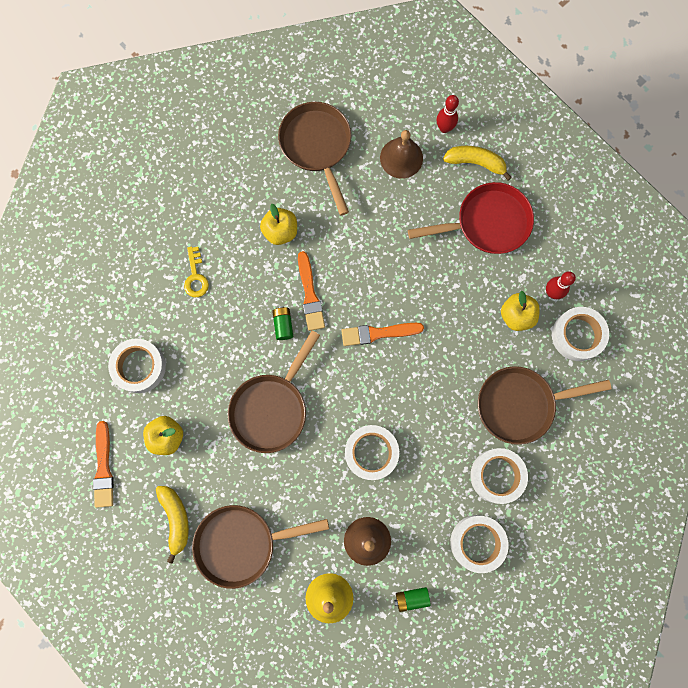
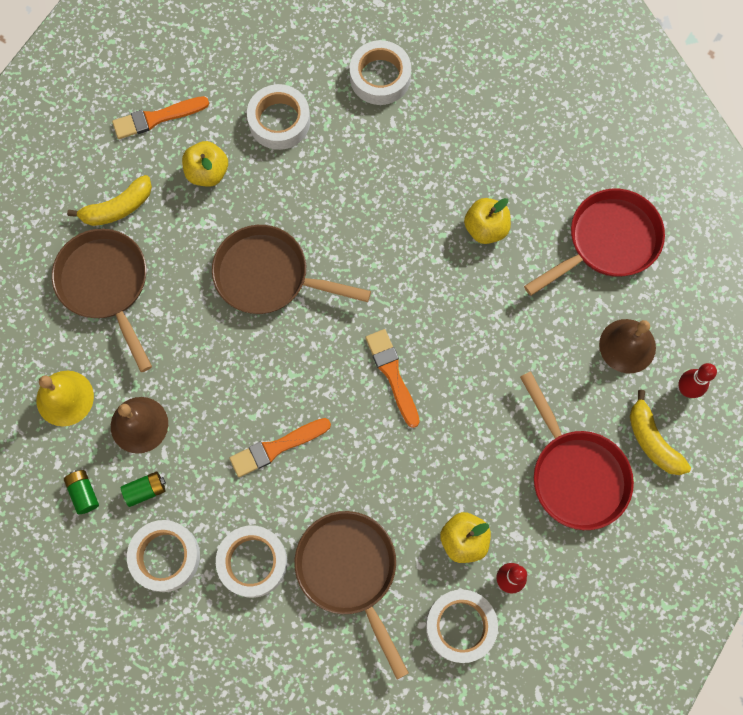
camera: 75 degrees right, 5 degrees down
yellow key [184,247,209,297] -> none
green battery [272,306,293,340] -> green battery moved to [121,471,166,507]
brown pan [278,102,351,215] -> red pan [524,189,665,296]
orange brush [298,251,325,331] -> orange brush moved to [229,418,331,477]
white tape [345,425,399,480] -> white tape moved to [350,40,411,105]
yellow banana [443,146,512,180] -> yellow banana turned 150 degrees clockwise [630,390,691,475]

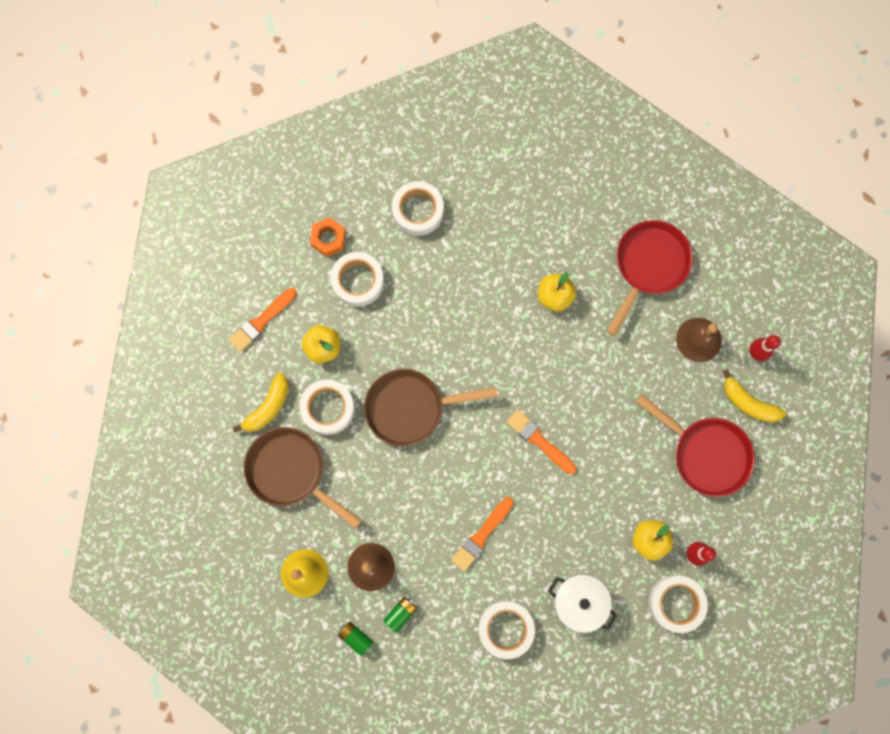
camera: 25 degrees left, 5 degrees up
white tape [127,520,200,592] -> white tape moved to [299,379,355,435]
brown pan [294,511,409,680] -> white pot [548,574,617,633]
none -> orange nut [310,217,346,257]

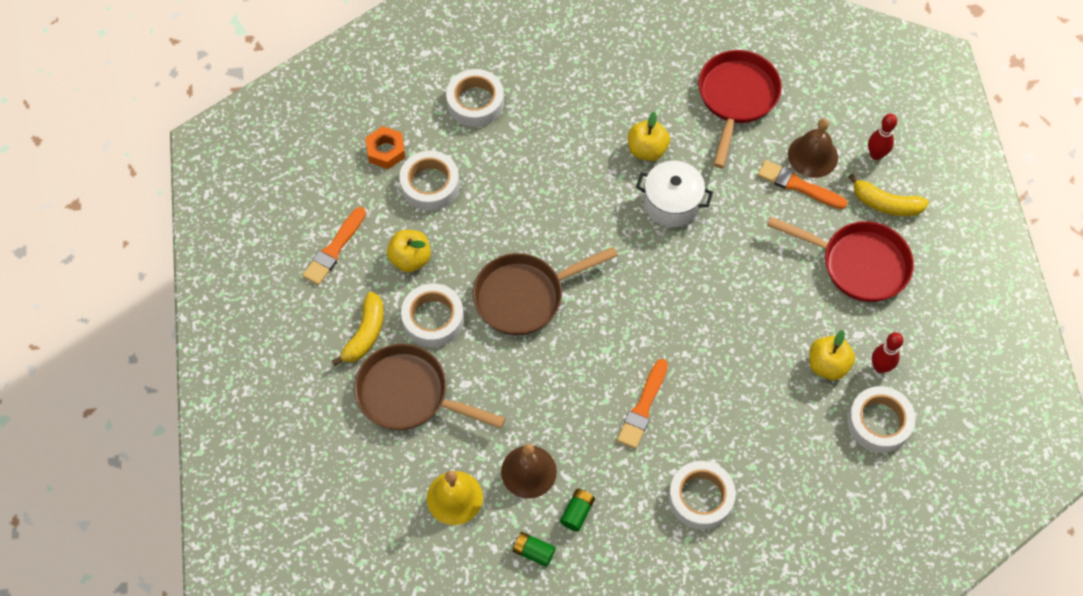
camera: 15 degrees left, 15 degrees down
orange brush [506,409,576,474] -> orange brush moved to [758,160,847,209]
white pot [548,574,617,633] -> white pot moved to [636,161,713,227]

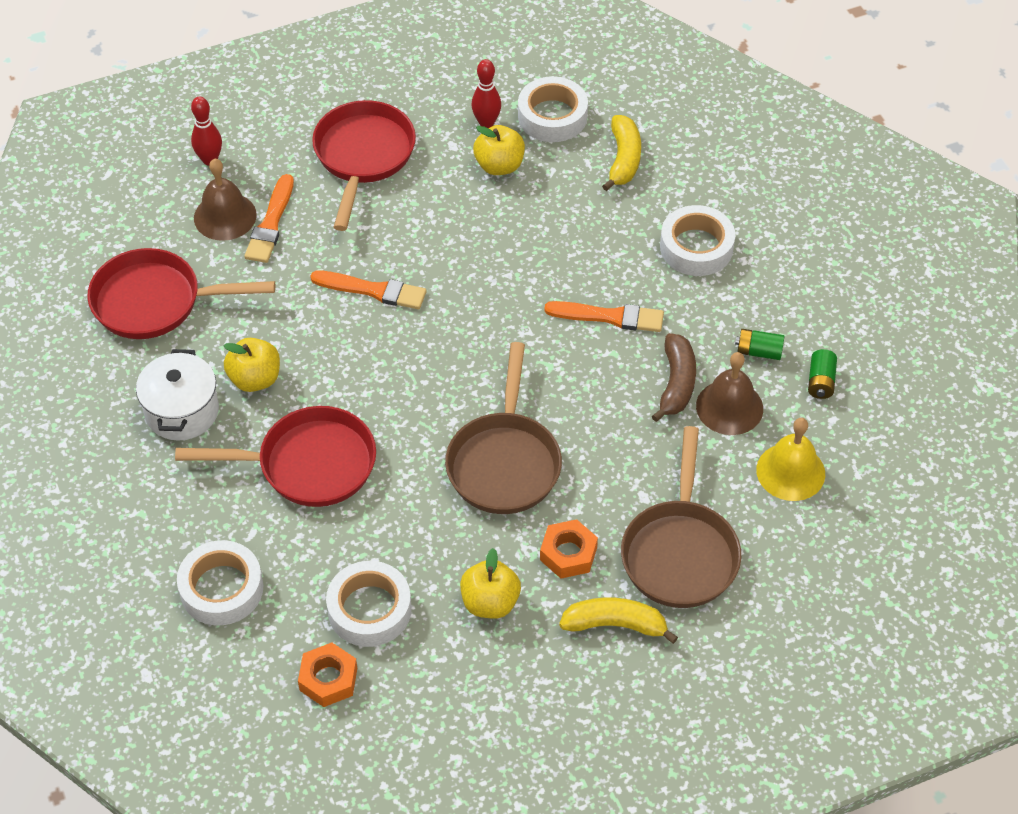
camera: 105 degrees left, 10 degrees down
orange brush [303,207,366,285] -> orange brush moved to [310,271,427,309]
white tape [401,283,464,347] -> orange nut [540,519,598,579]
brown pan [473,247,618,335] -> brown pan turned 45 degrees clockwise [445,342,562,514]
white pot [636,161,713,227] -> white pot moved to [136,349,219,441]
yellow banana [848,173,929,216] -> yellow banana moved to [602,115,641,191]
none -> red pan [175,406,376,507]
none -> brown banana [652,333,696,422]

